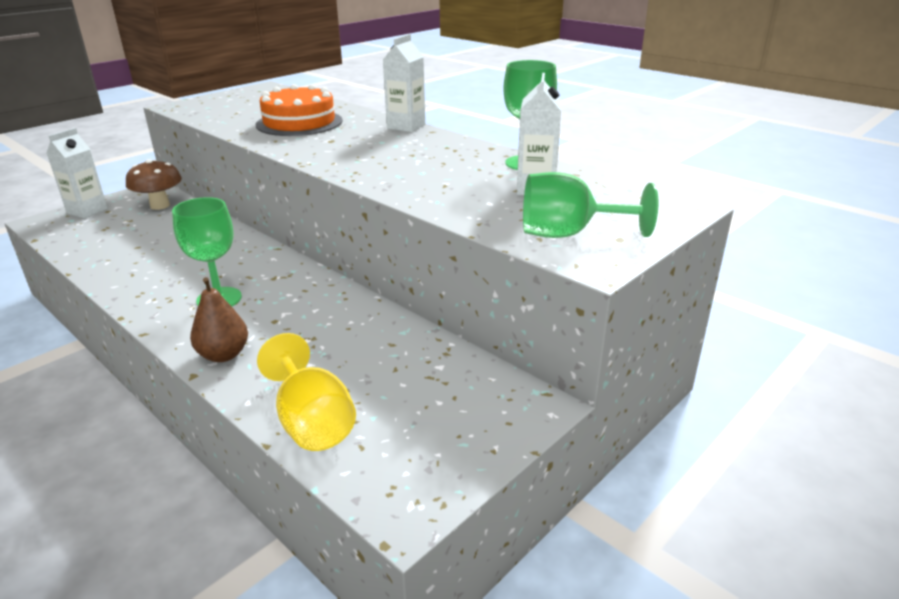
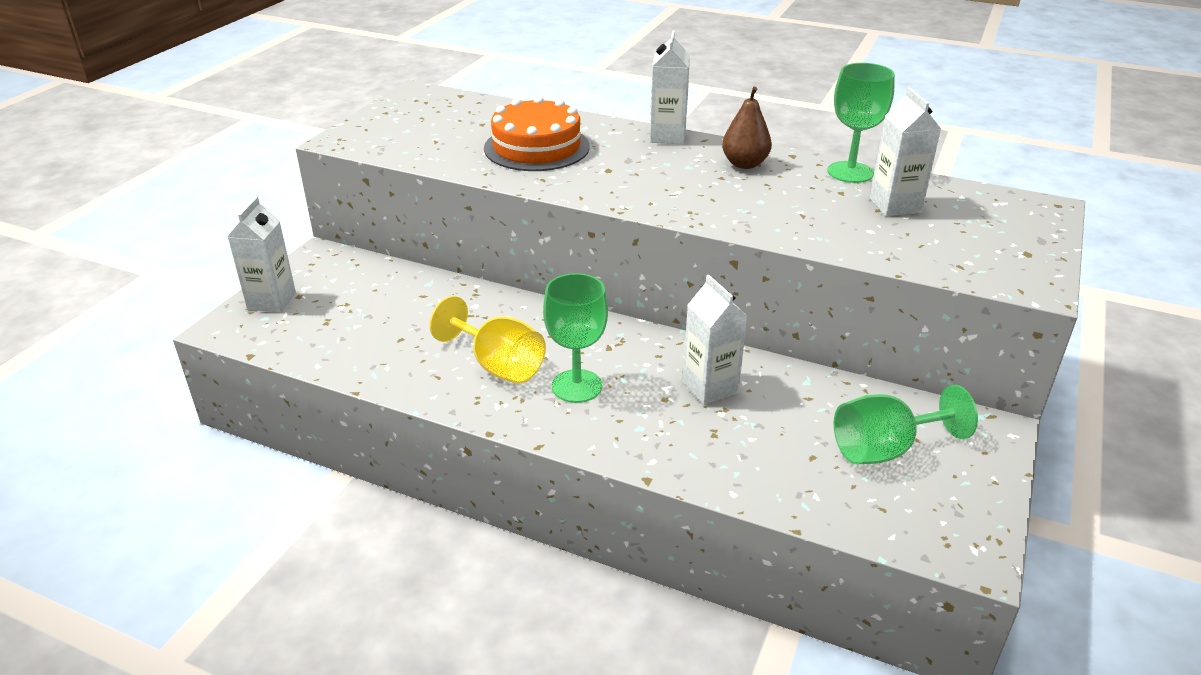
camera: 20 degrees left, 5 degrees up
brown mushroom [126,159,182,210] -> none
brown pear [190,277,248,362] -> brown pear moved to [722,87,772,169]
yellow goblet [257,333,356,451] -> yellow goblet moved to [430,296,546,384]
green goblet [523,172,658,238] -> green goblet moved to [834,385,978,464]
none -> white carton [683,275,747,405]

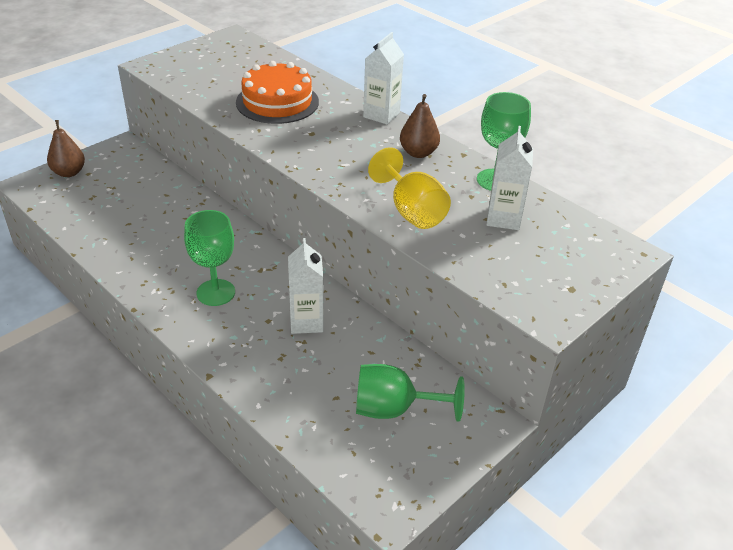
camera: 20 degrees right, 5 degrees up
white carton [228,197,296,313] -> brown pear [47,120,85,177]
yellow goblet [430,296,546,384] -> yellow goblet moved to [368,147,451,229]

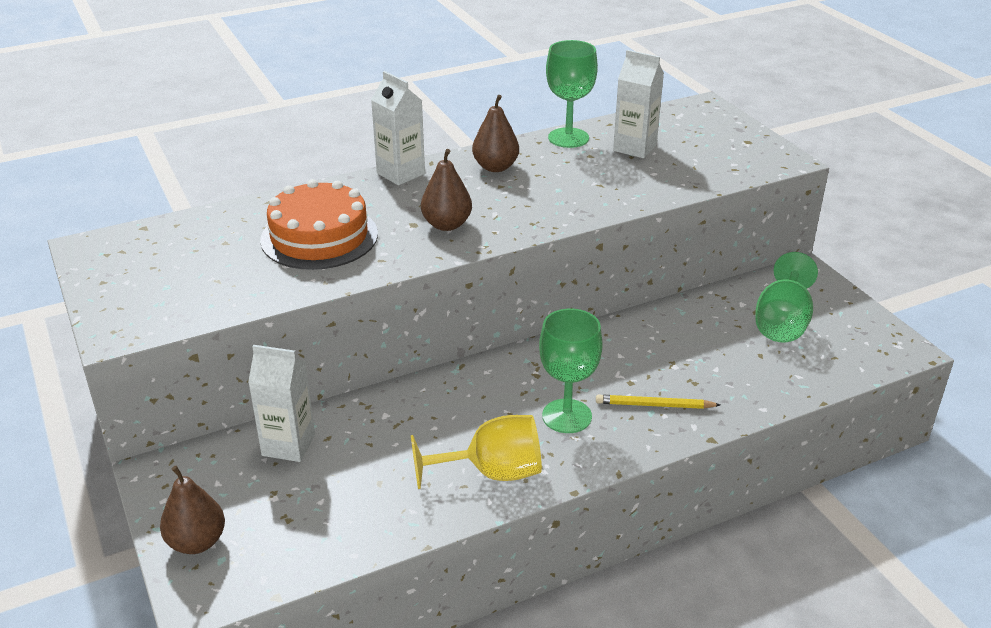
camera: 70 degrees left, 5 degrees down
white carton [288,238,324,334] -> white carton moved to [248,345,315,462]
yellow goblet [368,147,451,229] -> yellow goblet moved to [411,415,542,489]
none -> brown pear [421,149,472,231]
none -> yellow pencil [596,395,720,409]

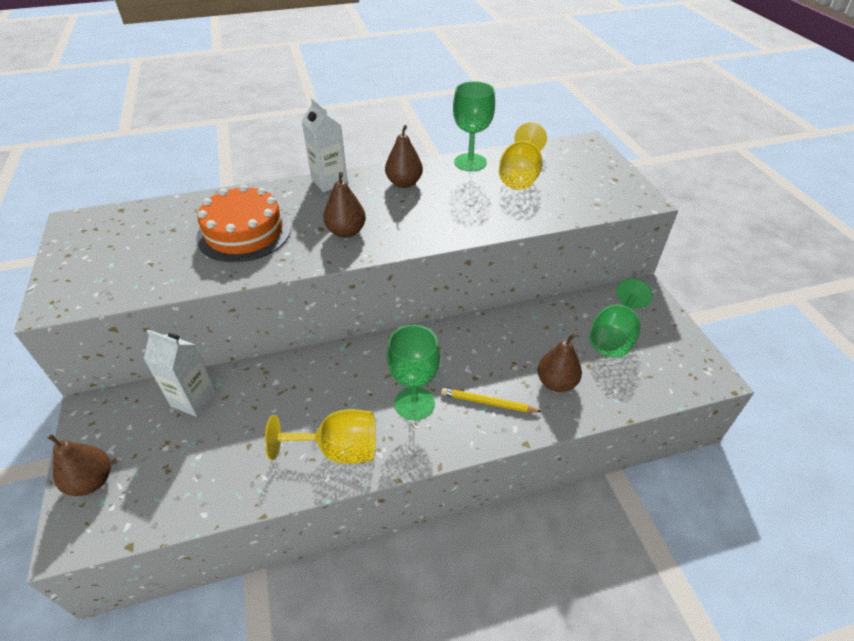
camera: 10 degrees right, 10 degrees up
white carton [613,50,664,158] -> yellow goblet [499,122,547,190]
none -> brown pear [537,334,582,392]

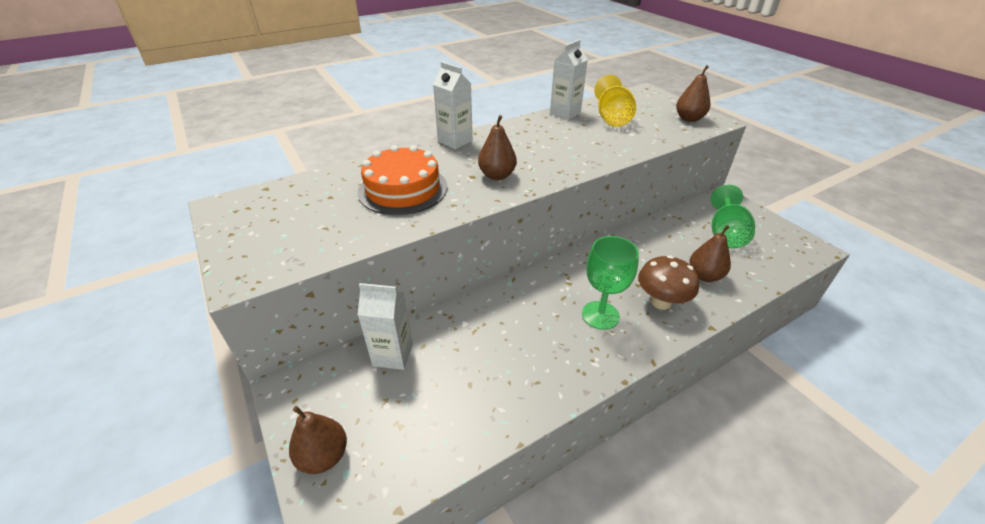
camera: 15 degrees left, 5 degrees down
yellow goblet [265,409,376,464] -> none
brown pear [385,125,423,188] -> brown pear moved to [676,65,710,122]
yellow pencil [441,388,542,412] -> brown mushroom [638,255,699,310]
green goblet [453,81,495,172] -> white carton [550,40,588,120]

